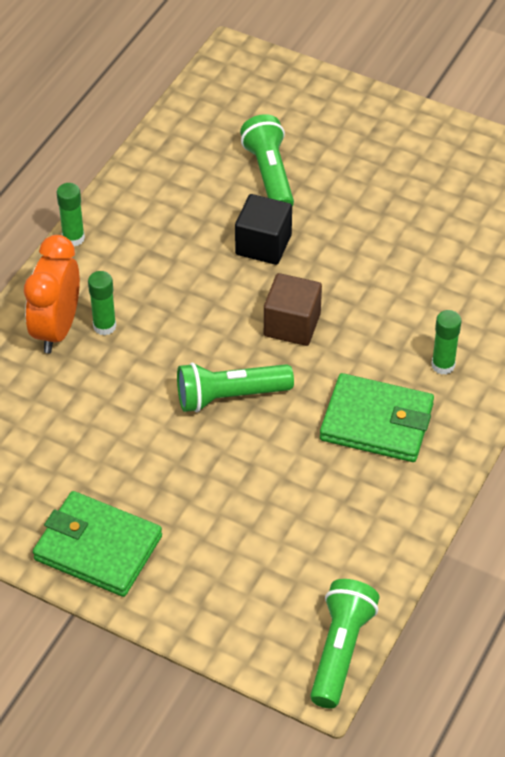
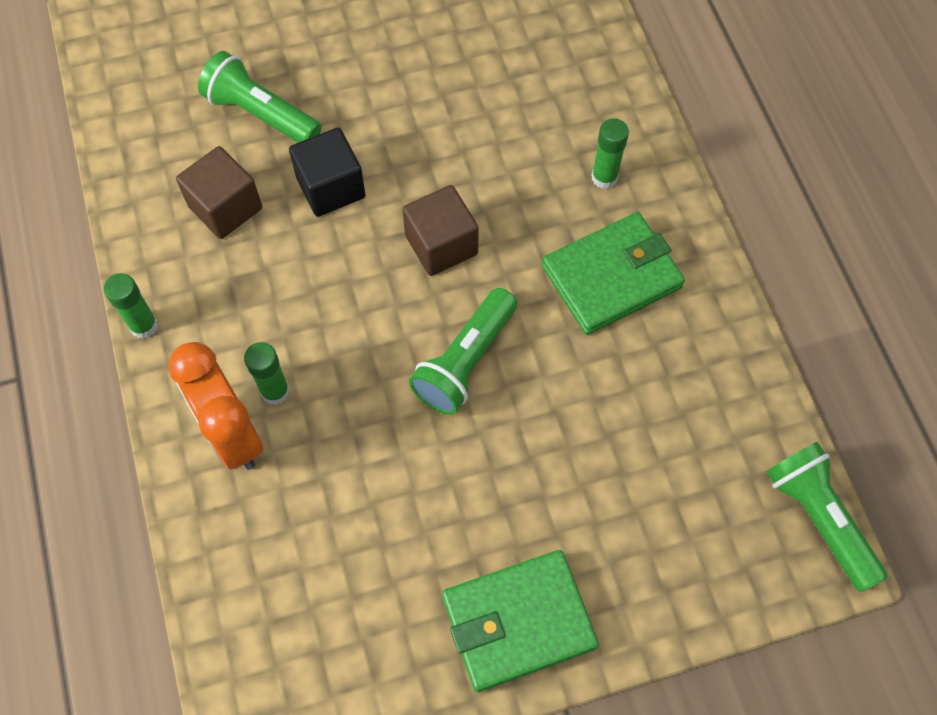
camera: 45 degrees left, 15 degrees up
none -> brown cube [176,146,262,239]

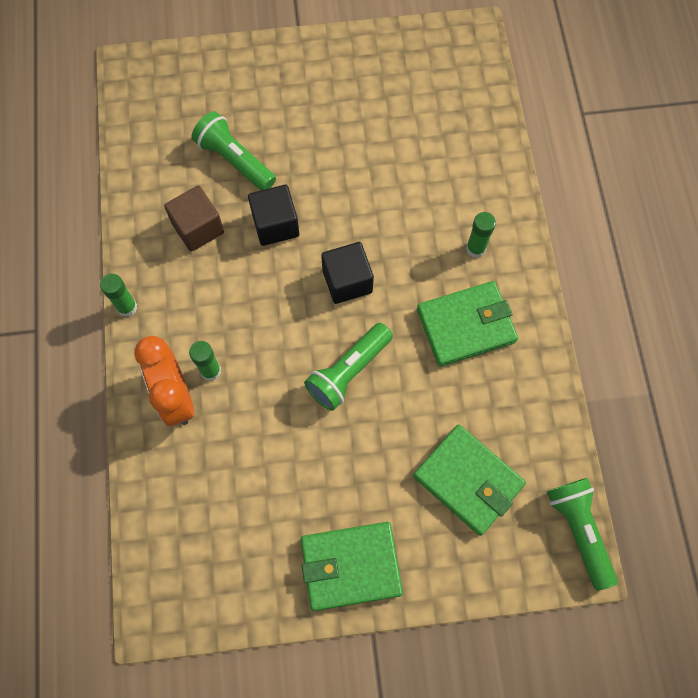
camera: 10 degrees right, 5 degrees up
brown cube [402,185,479,276] -> black cube [321,242,374,304]
none -> green wallet [413,425,526,536]

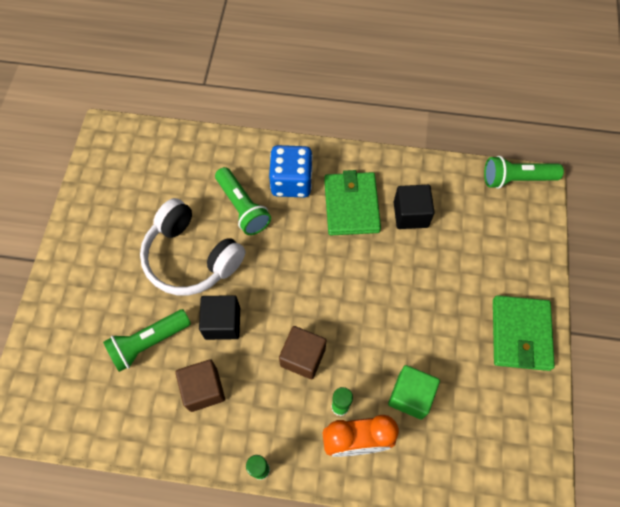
camera: 75 degrees left, 5 degrees down
green flashlight [304,323,393,411] -> green flashlight moved to [215,167,271,235]
black cube [321,242,374,304] -> black cube moved to [394,185,435,229]
green wallet [413,425,526,536] -> none
green glue stick [466,212,496,258] -> blue dice [269,145,313,198]
none -> white headphones [140,198,245,296]
none -> brown cube [279,326,326,379]
none -> green cube [388,365,440,420]

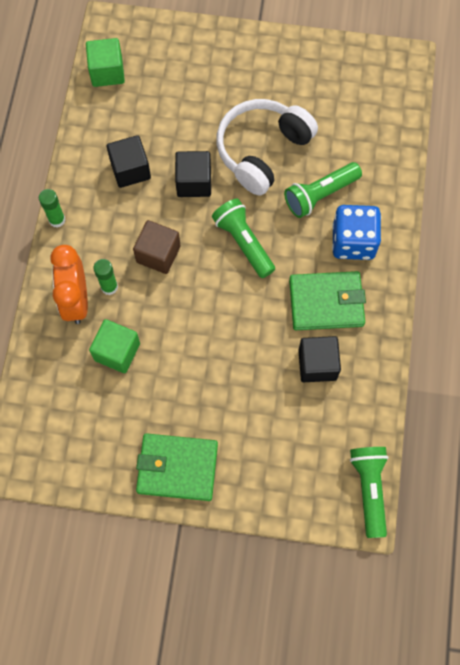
camera: 90 degrees right, 5 degrees up
green flashlight [103,309,191,372] -> green flashlight moved to [212,199,275,278]
brown cube [175,359,225,412] -> black cube [107,135,151,188]
none -> green cube [86,38,125,87]

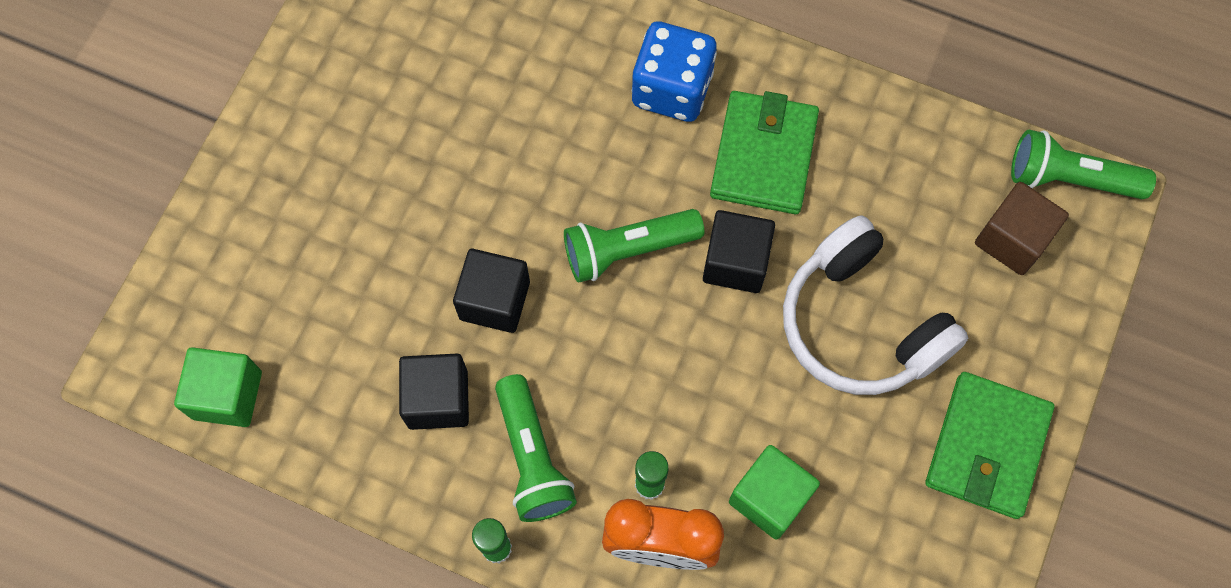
camera: 75 degrees left, 0 degrees up
brown cube [133,220,181,274] -> brown cube moved to [975,182,1069,275]
white headphones [216,99,318,196] -> white headphones moved to [783,215,968,395]
green flashlight [284,162,362,218] -> green flashlight moved to [495,374,577,522]
black cube [298,336,341,382] -> black cube moved to [703,210,775,293]

